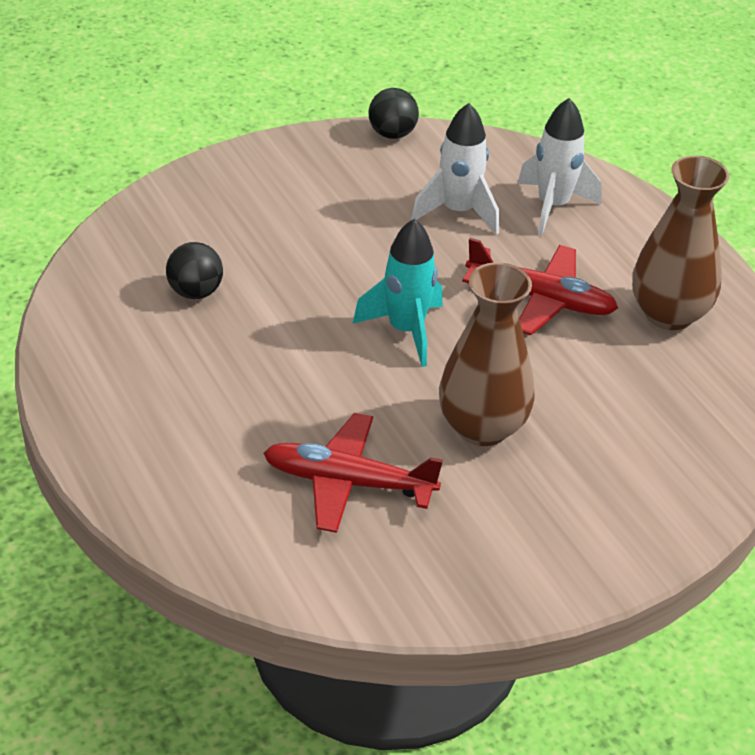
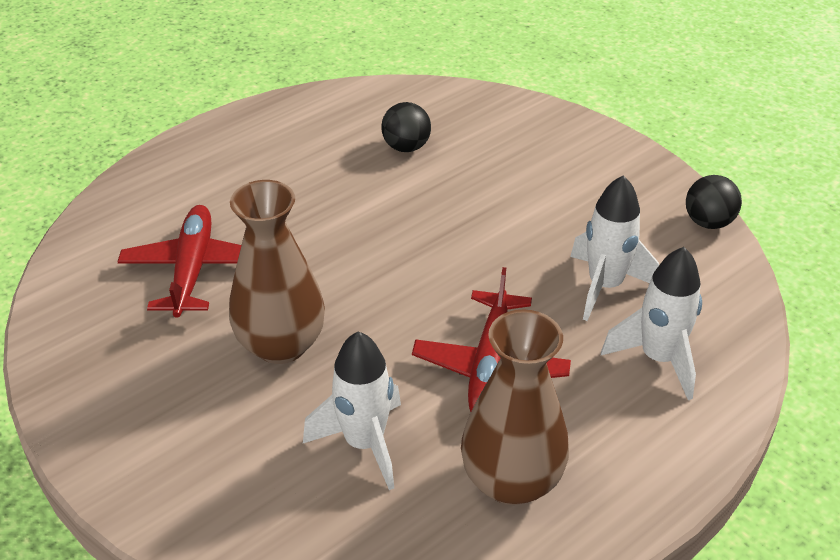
camera: 80 degrees right, 0 degrees up
turquoise rocket [353,218,443,367] -> none
none -> white rocket [303,331,401,490]

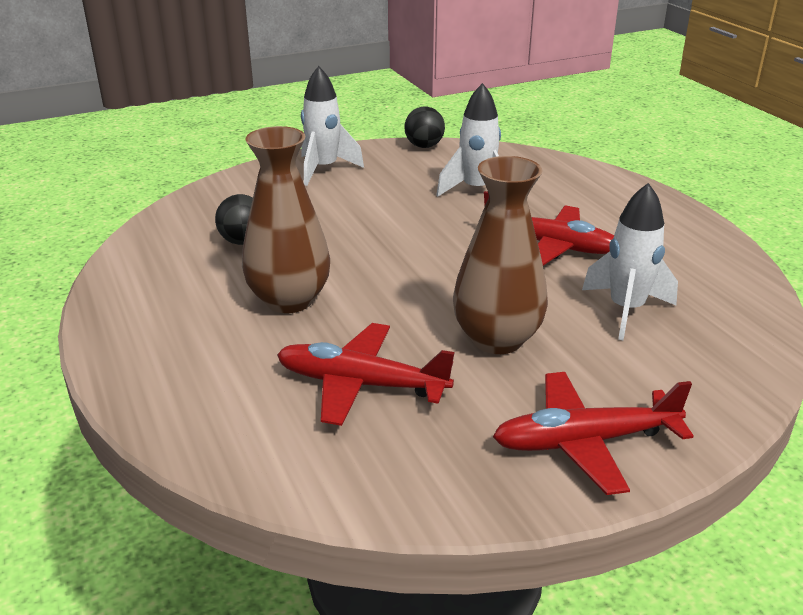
camera: 75 degrees left, 10 degrees down
brown vase [461,309,569,505] -> brown vase moved to [242,126,330,313]
white rocket [601,247,702,400] -> white rocket moved to [301,66,364,186]
none -> red plane [493,372,694,495]

